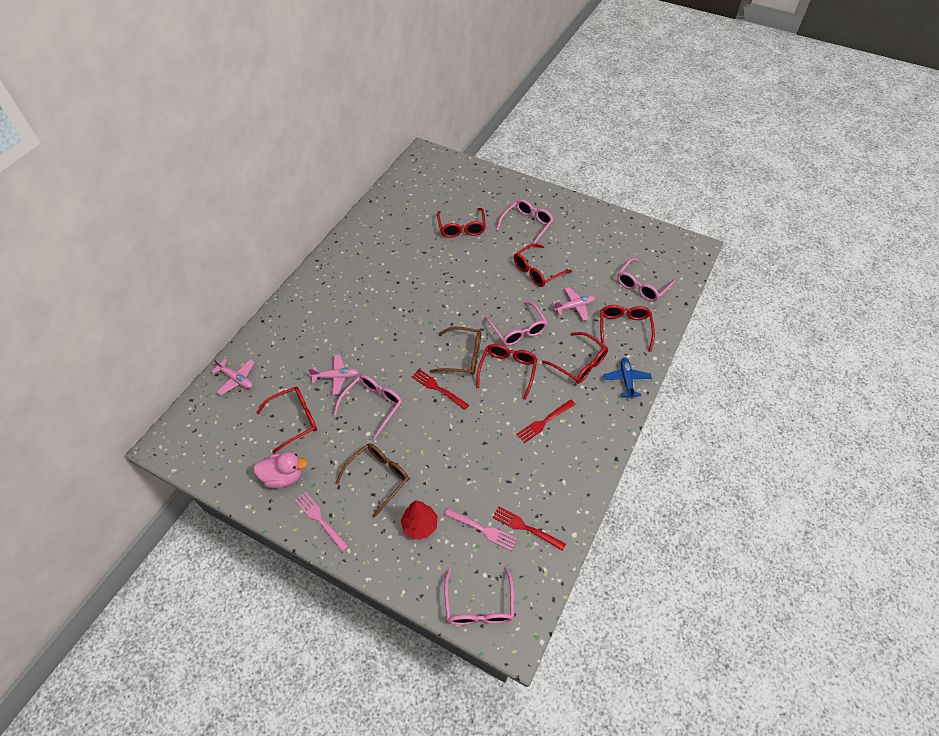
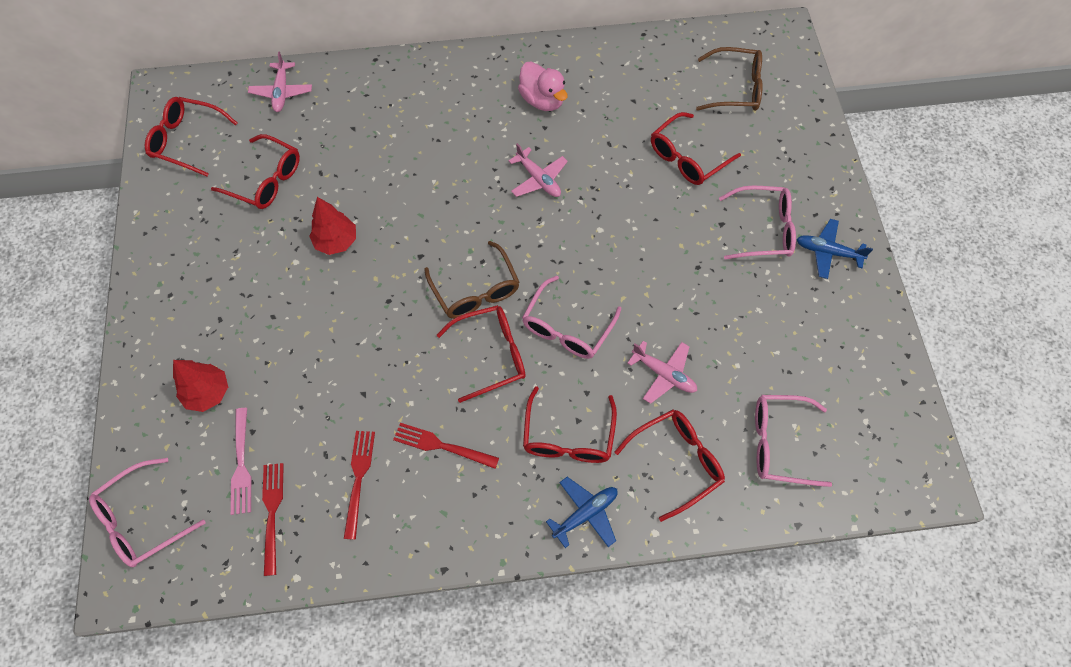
camera: 55 degrees right, 10 degrees up
pink duck [253,452,308,488] -> pink duck moved to [518,62,568,111]
pink fork [295,492,349,552] -> none
pink plane [308,355,359,395] -> pink plane moved to [509,143,568,197]
pink glasses [333,375,402,440] -> red tree [309,197,356,255]
brown glasses [336,443,409,518] -> brown glasses moved to [696,47,763,111]
red fork [411,369,469,410] -> red fork moved to [344,431,375,540]
red glasses [514,243,572,287] -> red glasses moved to [145,97,238,176]
none -> blue plane [797,219,873,279]

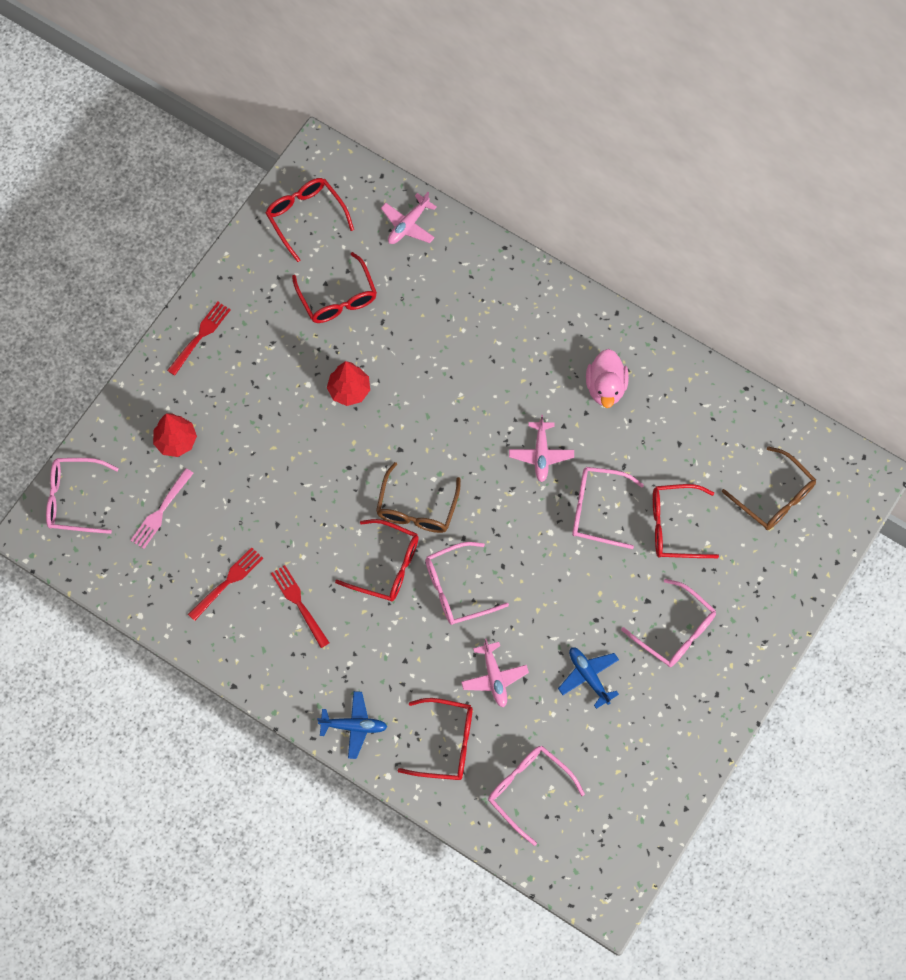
camera: 40 degrees right, 5 degrees up
red fork [262,463,284,576] -> red fork moved to [167,302,231,376]
red glasses [523,386,617,463] -> none
blue plane [797,219,873,279] -> blue plane moved to [558,647,619,709]
none -> pink glasses [572,467,644,549]

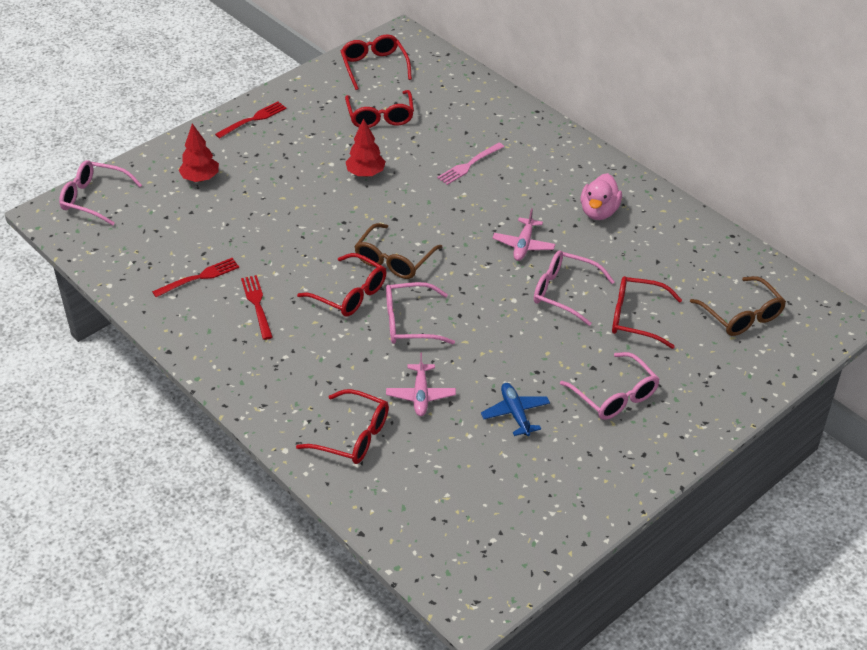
camera: 15 degrees right, 25 degrees down
pink fork [130,468,194,549] -> pink fork moved to [437,143,504,185]
blue plane [317,691,387,759] -> none
pink plane [381,192,437,244] -> none
pink glasses [488,746,585,846] -> none

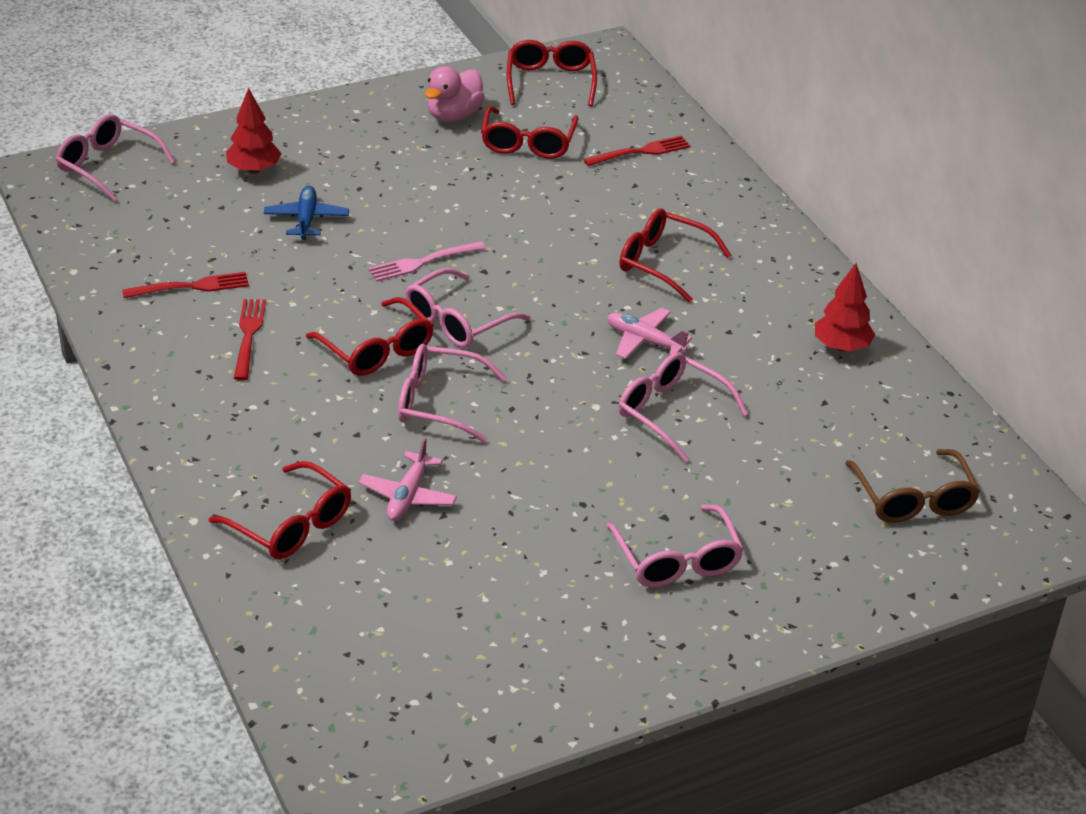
camera: 15 degrees right, 5 degrees down
red fork [215,102,287,138] -> red fork moved to [583,136,690,166]
red tree [346,118,386,177] -> red tree moved to [815,263,875,351]
brown glasses [354,223,442,279] -> pink glasses [405,268,530,348]
pink fork [437,143,504,185] -> pink fork moved to [368,241,486,281]
blue plane [481,383,550,436] -> blue plane moved to [264,186,349,240]
pink plane [493,208,555,261] -> pink plane turned 90 degrees clockwise [607,308,692,359]
pink duck [581,173,622,220] -> pink duck moved to [425,66,485,122]
red glasses [612,276,682,349] -> red glasses moved to [619,208,731,302]

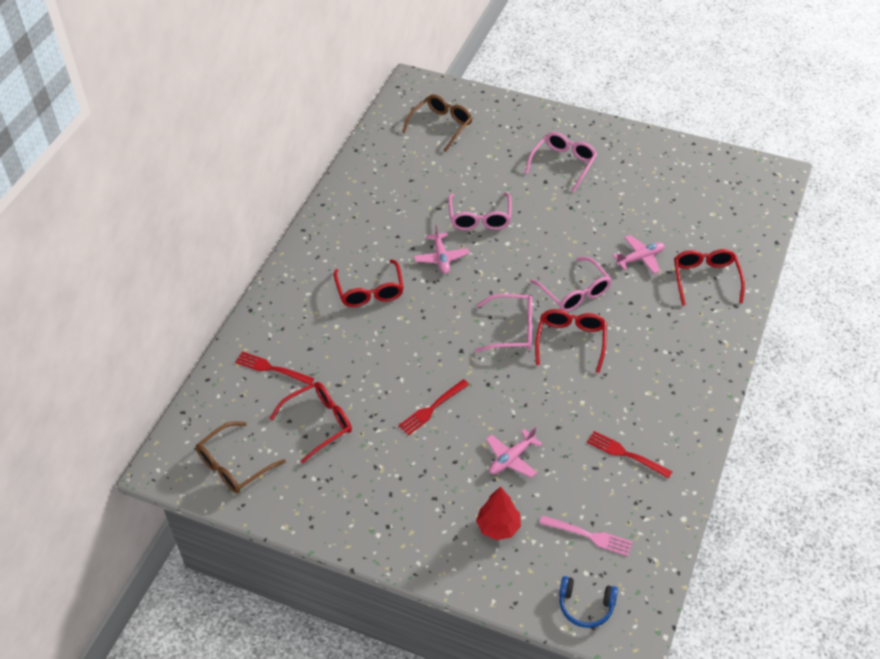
camera: 130 degrees left, 10 degrees up
pink glasses [56,114,175,202] -> blue headphones [559,576,618,628]
red fork [234,299,266,380] -> red fork moved to [398,379,469,435]
blue plane [264,186,349,240] -> pink plane [486,427,542,478]
pink fork [368,241,486,281] -> pink fork moved to [539,515,633,556]
pink duck [425,66,485,122] -> none
red glasses [507,40,597,107] -> brown glasses [196,422,286,493]
red tree [815,263,875,351] -> none

